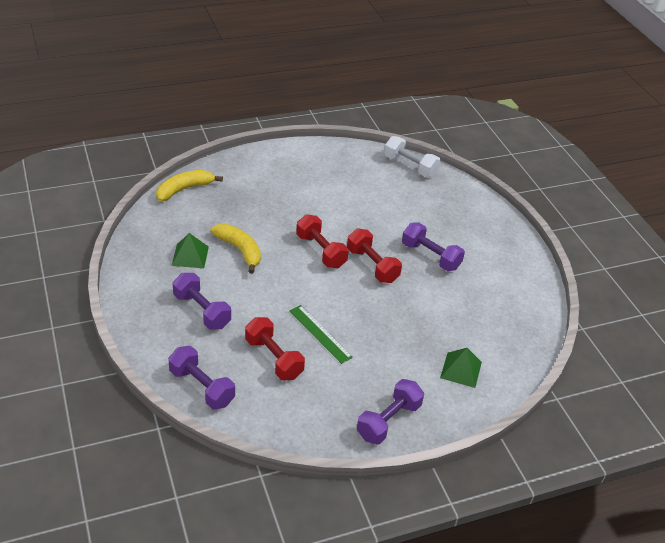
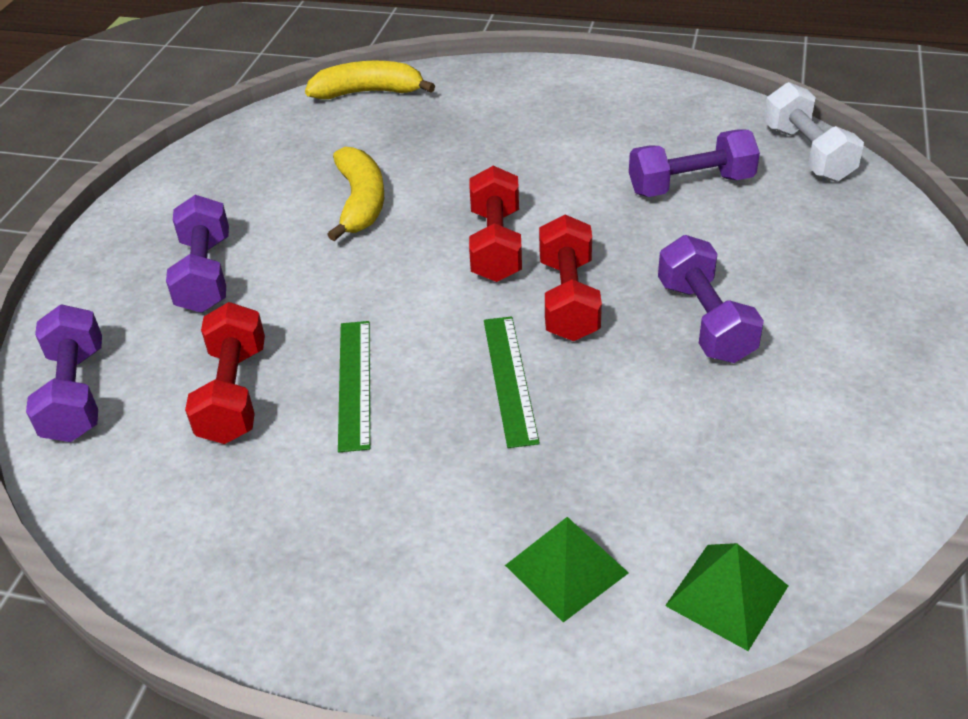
camera: 40 degrees right, 0 degrees up
green pyramid [172,233,209,268] -> green pyramid moved to [665,543,788,651]
purple dumbbell [357,379,424,444] -> purple dumbbell moved to [629,130,760,197]
none -> green ruler [484,316,540,448]

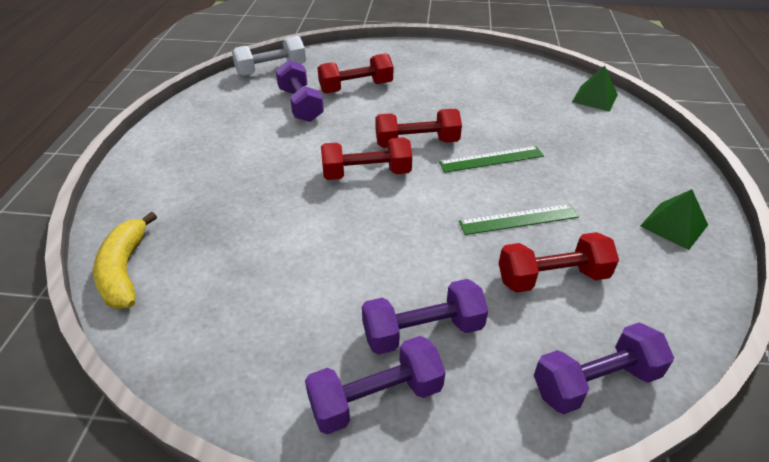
camera: 100 degrees left, 0 degrees up
yellow banana [327,147,384,241] -> none
green pyramid [505,517,629,623] -> green pyramid moved to [640,189,708,250]
purple dumbbell [658,235,764,363] -> purple dumbbell moved to [305,336,445,434]
none -> red dumbbell [318,53,393,94]

